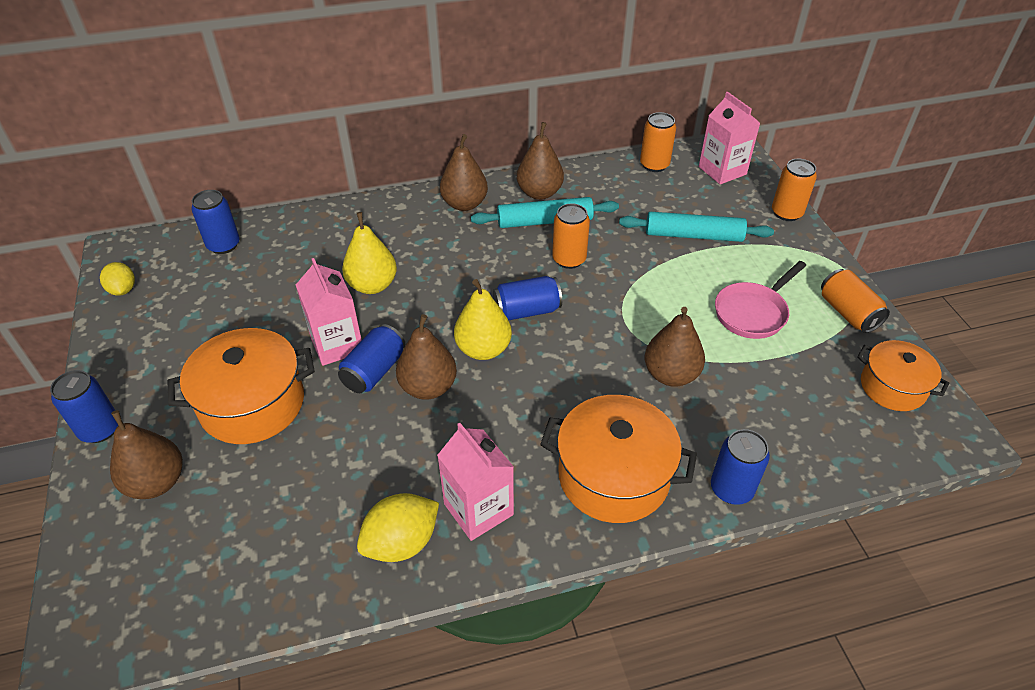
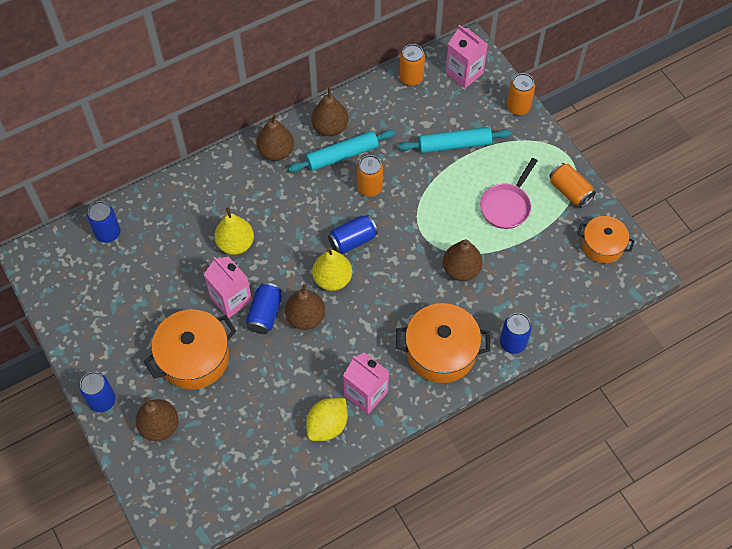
camera: 15 degrees left, 15 degrees up
yellow lemon [100,262,135,296] -> none

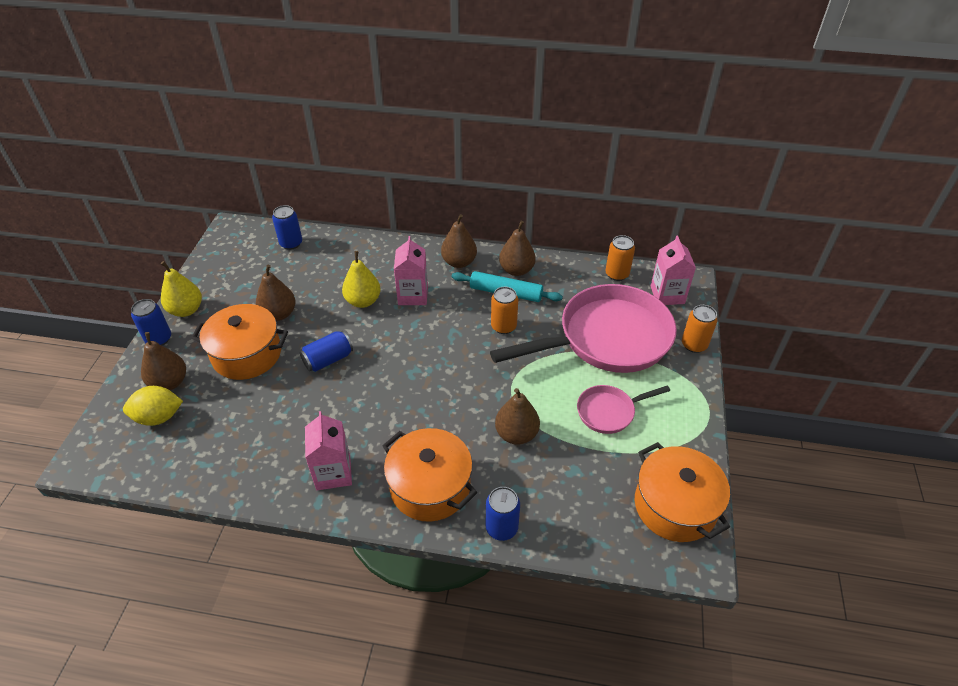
camera: 40 degrees right, 15 degrees down
pink carton [204,256,252,318] -> pink carton moved to [394,236,428,305]
brown pear [285,284,325,330] -> brown pear moved to [256,265,296,321]
yellow lemon [306,398,348,441] -> yellow lemon moved to [123,386,183,426]
yellow pear [312,248,352,291] -> yellow pear moved to [161,261,202,317]
blue can [328,215,378,254] -> none
turquoise rolling pin [399,127,511,153] -> pink pan [490,284,677,373]
orange can [549,163,596,208] -> none
orange pot [577,216,635,264] -> orange pot [635,442,730,542], size x1.59

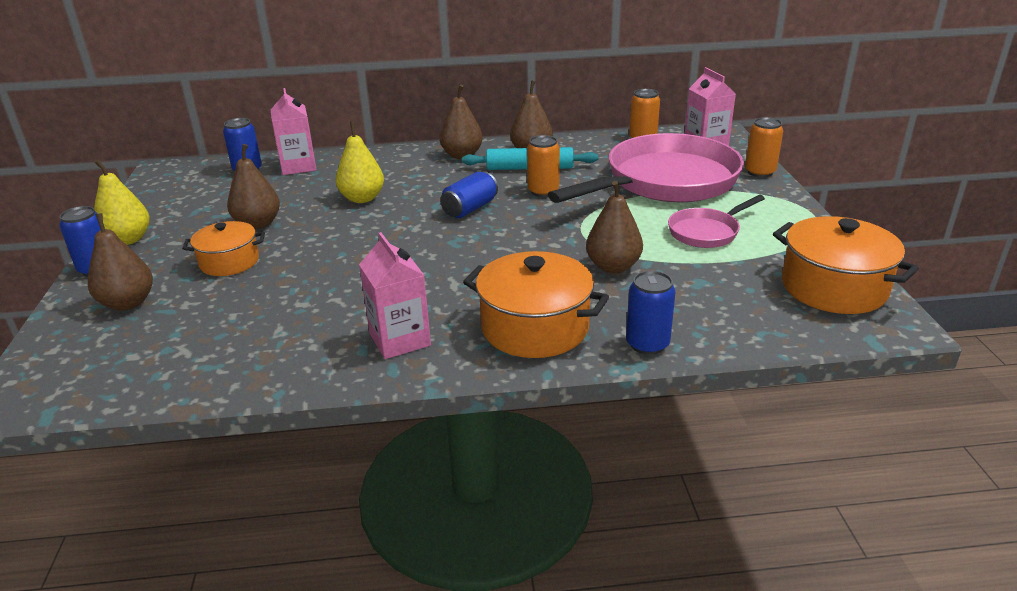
camera: 15 degrees left, 15 degrees down
yellow lemon [123,386,183,426] -> none
orange pot [191,304,288,380] -> orange pot [182,221,265,276], size x0.63
blue can [300,331,353,372] -> blue can moved to [440,171,498,218]
pink carton [394,236,428,305] -> pink carton moved to [271,88,317,175]

